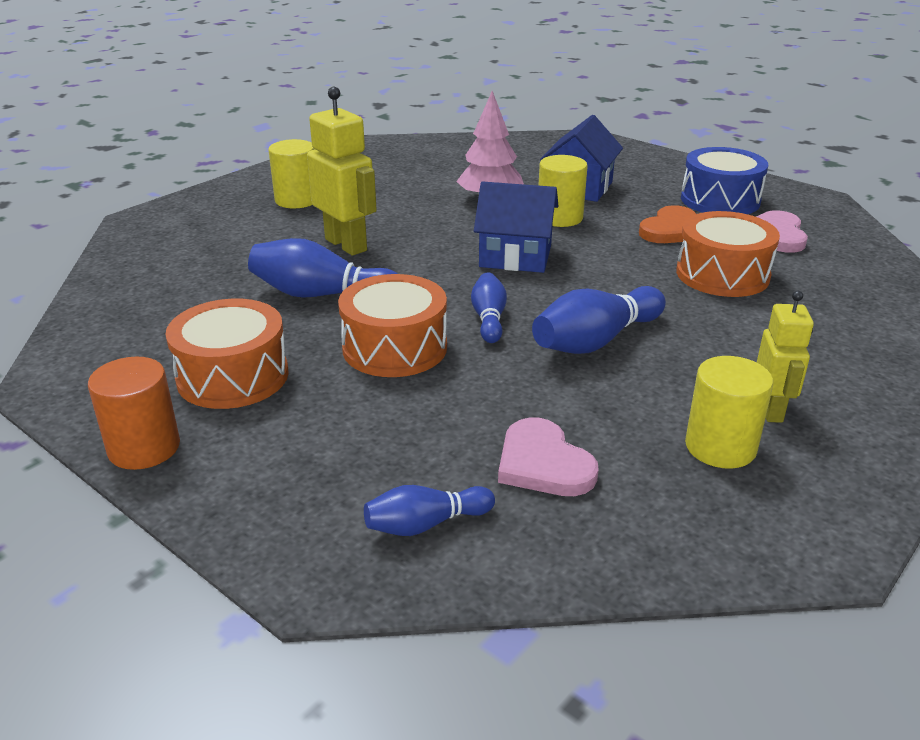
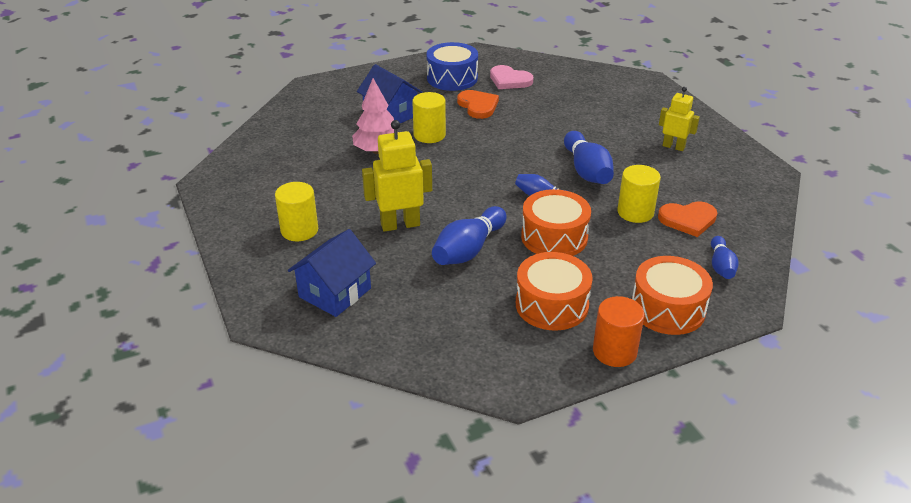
camera: 65 degrees left, 5 degrees up
blue house [474,181,558,273] -> blue house moved to [288,229,376,317]
pink heart [498,417,599,496] -> orange heart [658,201,717,237]
orange drum [676,211,780,297] -> orange drum moved to [632,256,713,335]
yellow cylinder [685,356,773,469] -> yellow cylinder moved to [617,165,661,223]

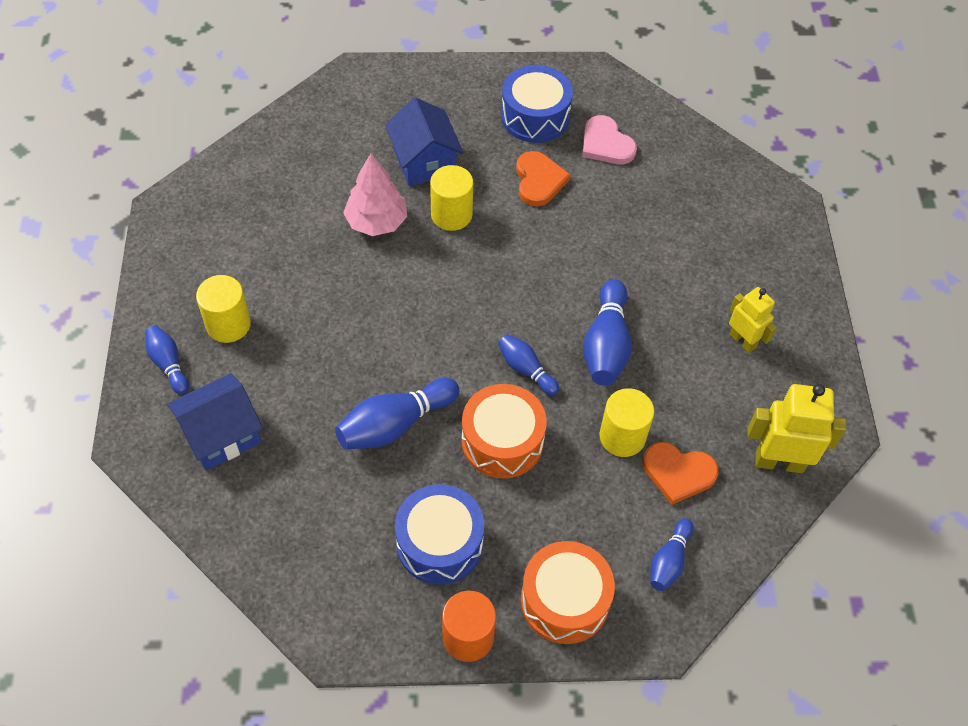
camera: 20 degrees right, 20 degrees up
yellow robot [362,120,432,232] -> yellow robot moved to [747,384,846,473]
orange drum [516,252,593,331] -> blue drum [395,484,484,585]
none -> blue bowling pin [145,325,189,395]

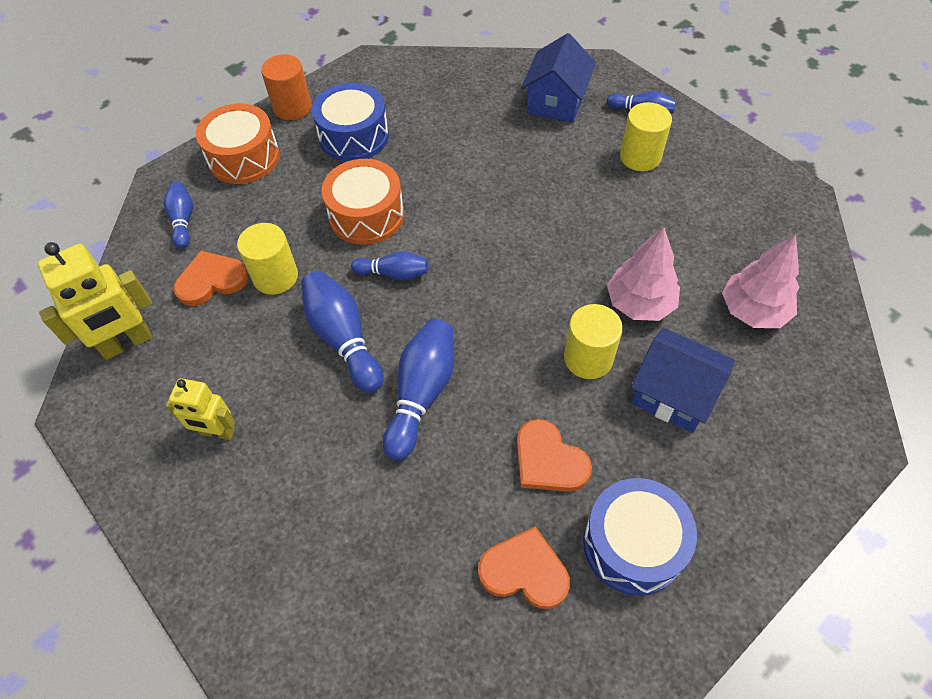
camera: 145 degrees right, 0 degrees up
blue bowling pin [335,378,459,449] -> blue bowling pin moved to [383,319,454,460]
pink heart [582,115,637,164] -> orange heart [478,526,570,609]
none -> pink tree [722,235,799,328]

